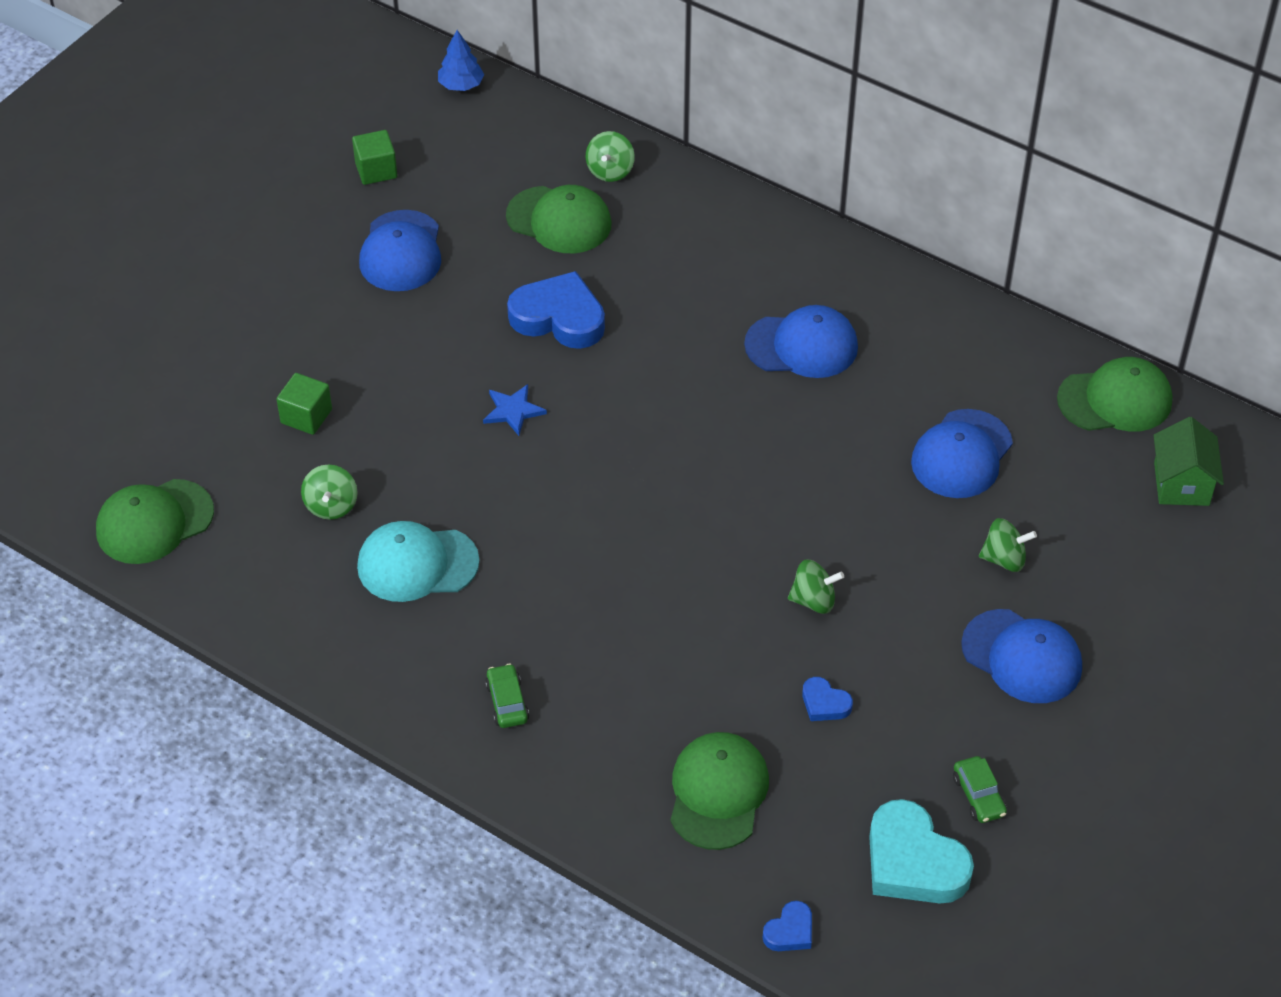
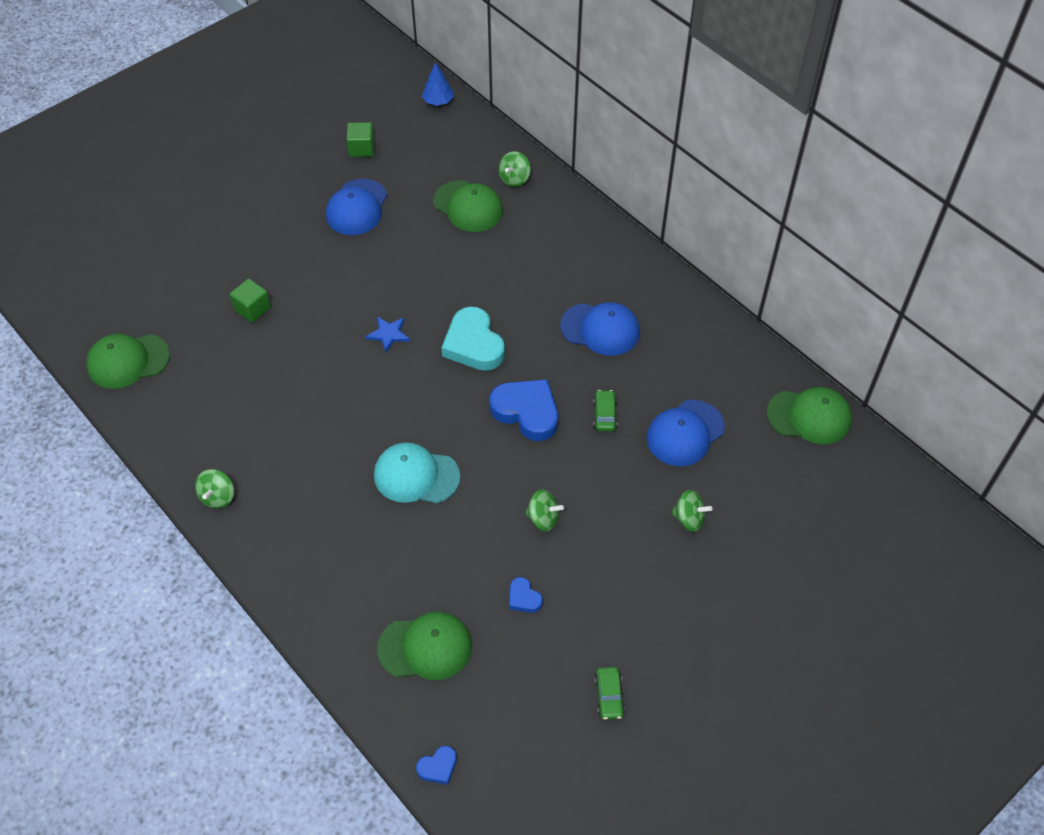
camera: 15 degrees right, 5 degrees up
green spinning top [301,464,358,520] -> green spinning top moved to [195,469,234,509]
turquoise cap [357,521,480,602] -> turquoise cap moved to [374,442,460,504]
green car [485,664,529,728] -> green car moved to [593,390,617,431]
blue heart [507,271,605,349] -> blue heart moved to [490,379,558,441]
green cap [670,732,769,850] -> green cap turned 60 degrees clockwise [377,612,472,680]
turquoise heart [869,799,974,903] -> turquoise heart moved to [441,307,505,371]
blue cap [961,609,1082,703] -> none
green house [1153,417,1224,506] -> none

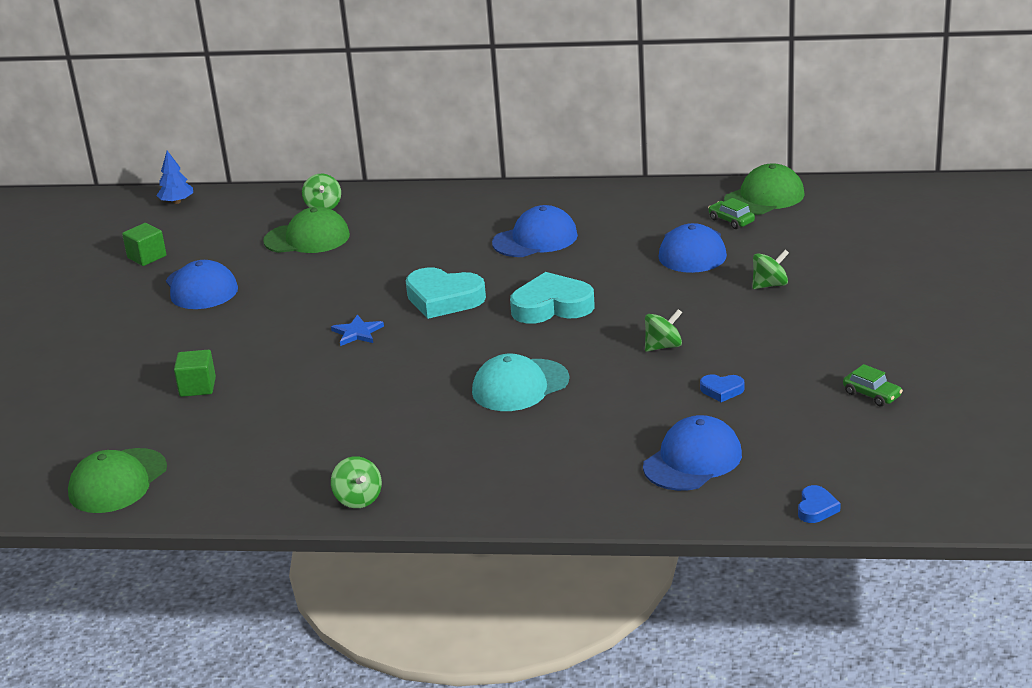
camera: 40 degrees left, 25 degrees down
green cap [377,612,472,680] -> blue cap [643,415,742,491]
blue heart [490,379,558,441] -> turquoise heart [510,272,595,324]
green car [593,390,617,431] -> green car moved to [708,198,755,229]

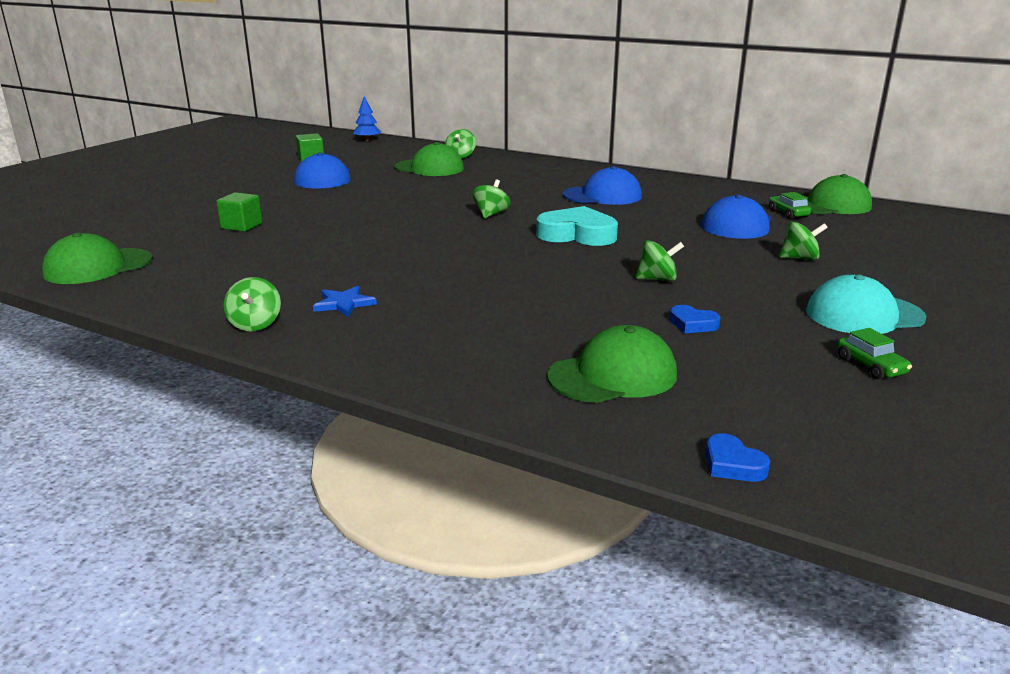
camera: 20 degrees right, 5 degrees down
blue star [331,315,384,346] -> blue star moved to [313,286,377,317]
turquoise heart [405,268,486,319] -> green spinning top [472,179,511,218]
turquoise cap [472,354,569,411] -> turquoise cap moved to [806,275,927,334]
blue cap [643,415,742,491] -> green cap [547,325,677,403]
blue heart [798,485,841,523] -> blue heart turned 105 degrees clockwise [706,433,770,482]

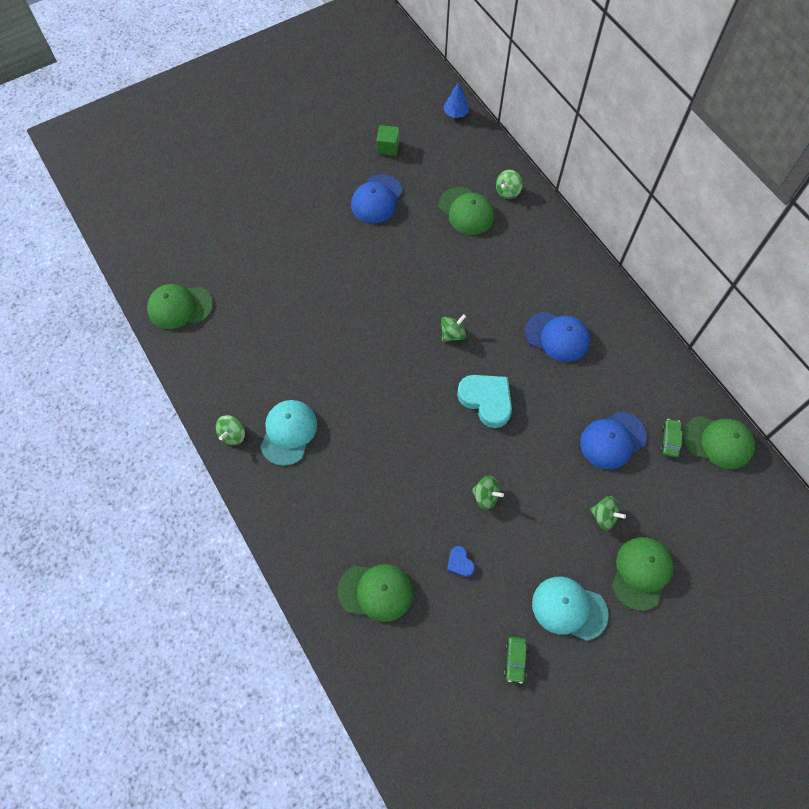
camera: 30 degrees right, 40 degrees up
green cube [216,192,262,232] -> none
blue star [313,286,377,317] -> turquoise cap [260,400,317,466]
blue heart [706,433,770,482] -> none
none -> green cap [612,537,673,611]

